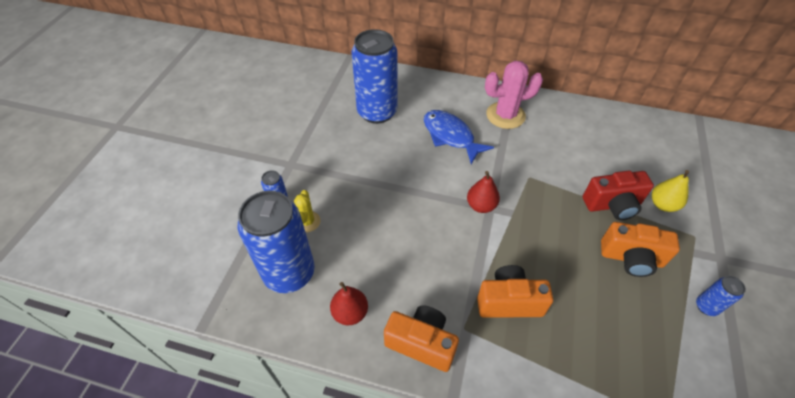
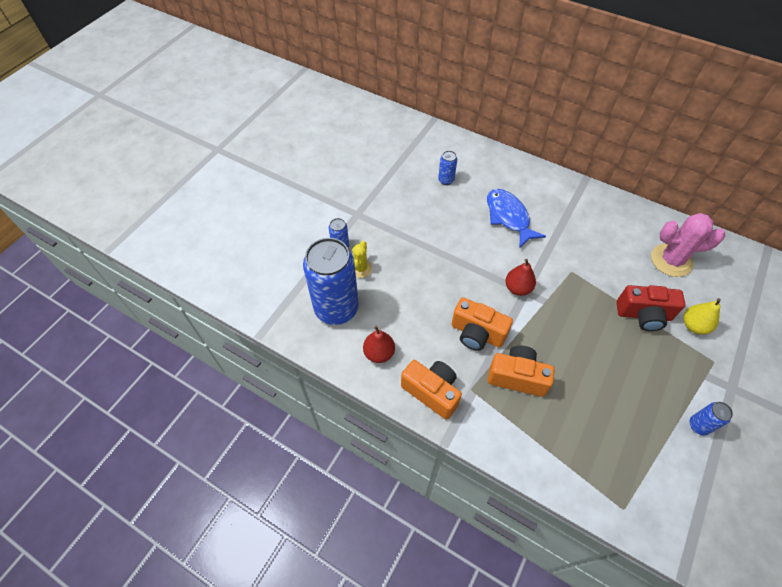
camera: 15 degrees right, 5 degrees up
blue can [352,29,397,124] -> blue can [438,151,457,185], size x0.43
pink cactus [485,61,543,129] -> pink cactus moved to [651,213,725,277]
orange camera [601,222,680,277] -> orange camera moved to [451,297,513,351]

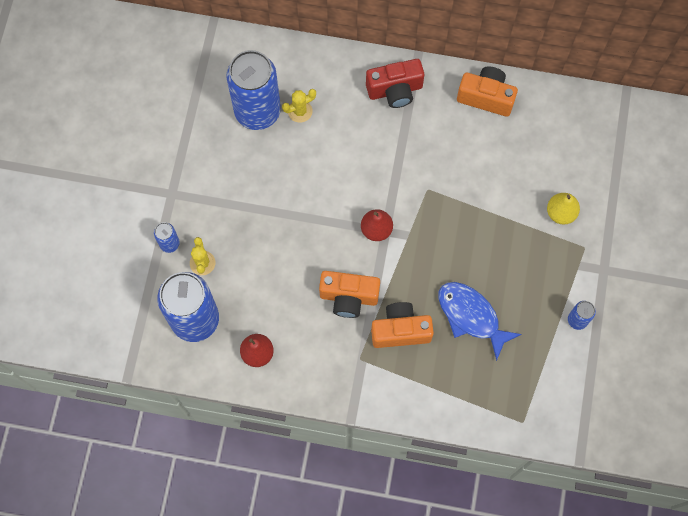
camera: 20 degrees left, 15 degrees up
orange camera [401,360,462,420] -> orange camera moved to [457,67,518,117]
blue can [438,151,457,185] -> blue can [226,50,281,130], size x2.35
blue fish [487,189,546,248] -> blue fish moved to [438,282,522,361]
red camera [616,285,685,331] -> red camera moved to [366,59,424,108]
pink cactus [651,213,725,277] -> none
none -> yellow cactus [282,89,316,123]

